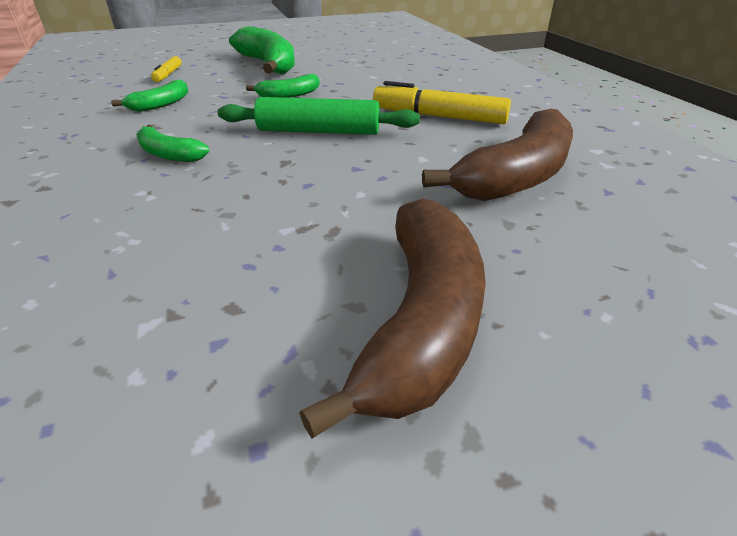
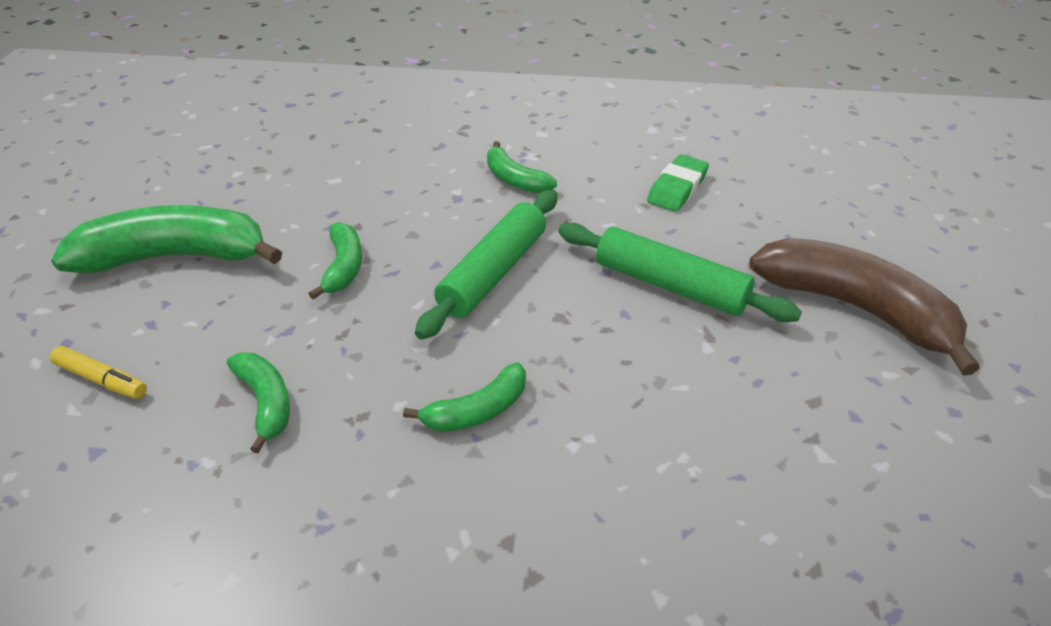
camera: 65 degrees left, 5 degrees up
yellow marker [373,81,511,124] -> green banana [487,141,557,194]
brown banana [422,109,573,201] -> green eraser [647,154,709,212]
none -> green rolling pin [558,223,802,322]

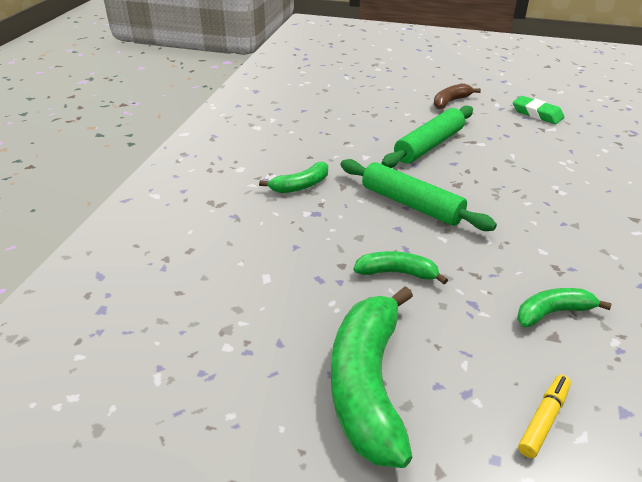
camera: 80 degrees left, 5 degrees down
green banana [403,363,526,432] -> none
green eraser [647,154,709,212] -> green eraser moved to [513,96,564,124]
brown banana [749,238,980,376] -> brown banana [434,84,481,109], size x0.51

